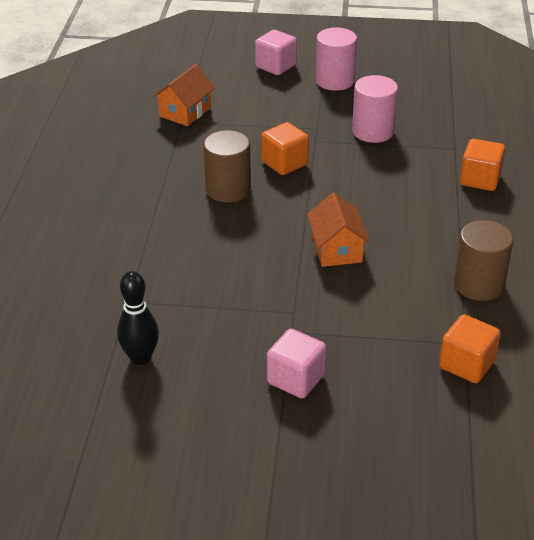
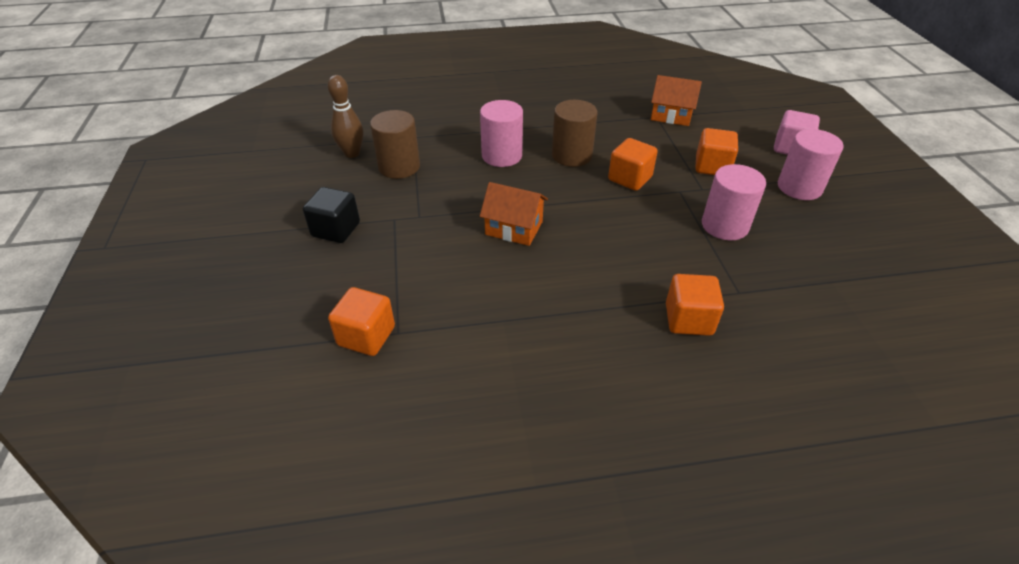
camera: 75 degrees right, 5 degrees up
black bowling pin [117,271,159,365] -> brown bowling pin [328,75,363,158]
pink cube [267,329,326,398] -> black cube [303,187,360,243]
orange house [307,193,370,267] -> orange house turned 45 degrees clockwise [480,182,548,246]
brown cylinder [454,220,513,301] -> brown cylinder moved to [370,110,420,179]
none -> pink cylinder [480,100,523,167]
none -> orange cube [695,128,738,175]

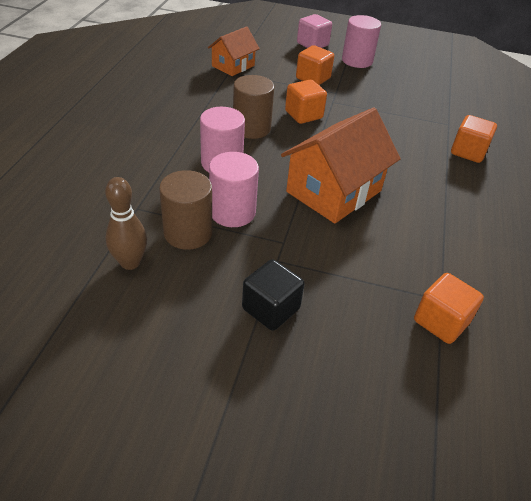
camera: 70 degrees left, 0 degrees up
orange house [480,182,548,246] -> orange house [281,108,401,224], size x1.72
pink cylinder [702,164,766,240] -> pink cylinder moved to [209,152,259,227]

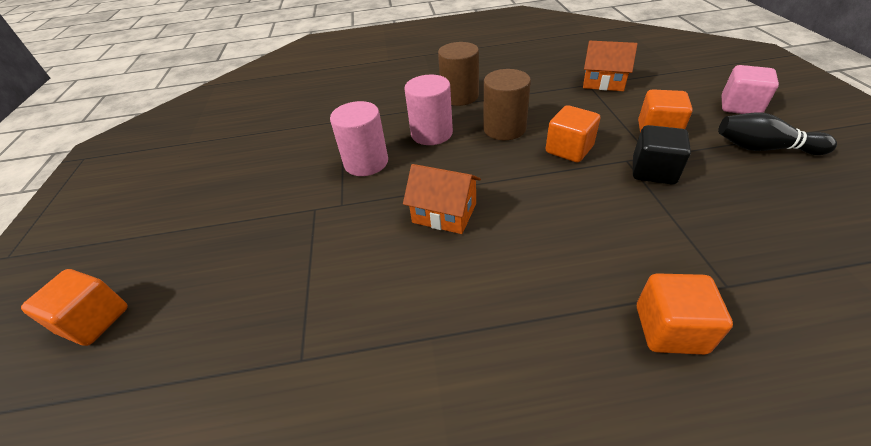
camera: 75 degrees right, 0 degrees up
brown bowling pin [105,177,147,270] -> none
brown cylinder [159,170,212,250] -> brown cylinder moved to [438,42,479,106]
black cube [242,259,305,331] -> black cube moved to [633,125,691,185]
orange house [281,108,401,224] -> orange house [403,164,481,234], size x0.58
pink cylinder [342,15,381,68] -> black bowling pin [718,112,837,155]
orange cube [414,273,484,344] -> orange cube moved to [21,269,128,346]

